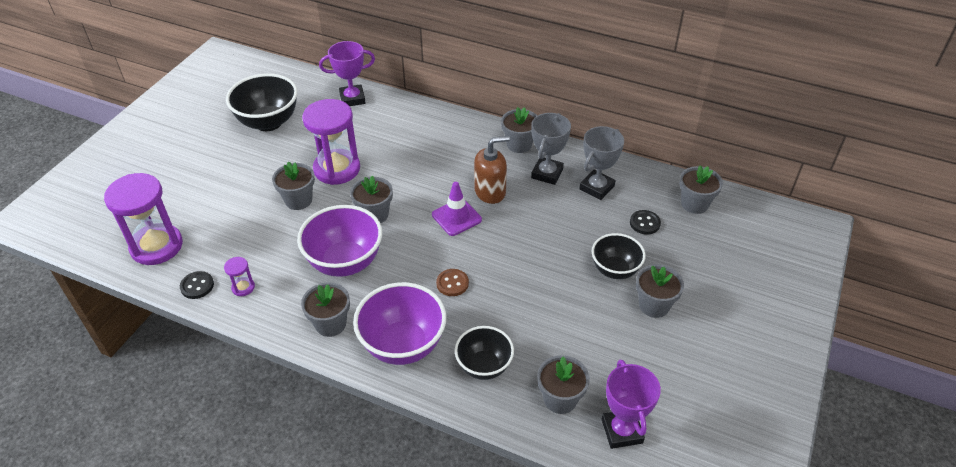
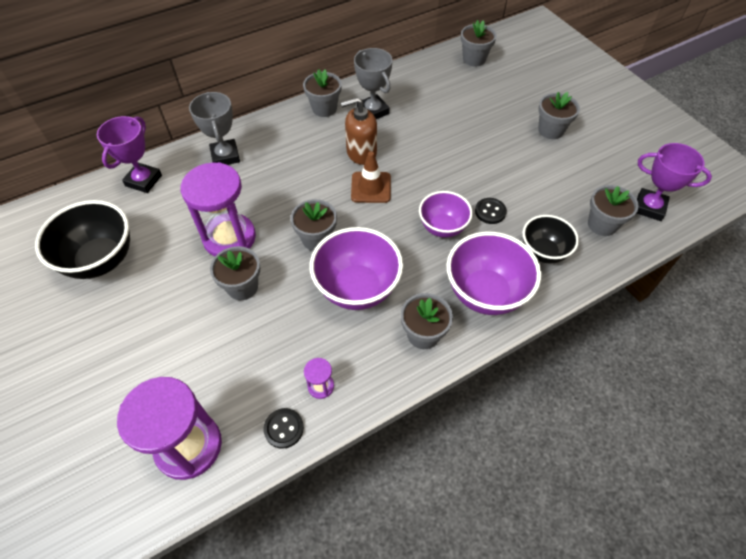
camera: 55 degrees left, 10 degrees up
purple traffic cone [432,182,482,236] -> brown traffic cone [351,152,391,203]
brown button [436,269,469,296] -> purple bowl [419,191,473,238]
brown soap dispenser [474,136,510,204] -> brown soap dispenser turned 120 degrees counterclockwise [340,97,377,165]
grey trophy [579,126,624,200] -> grey trophy moved to [189,92,240,165]
black bowl [592,233,646,279] -> none
black button [630,210,661,235] -> black button moved to [475,198,507,224]

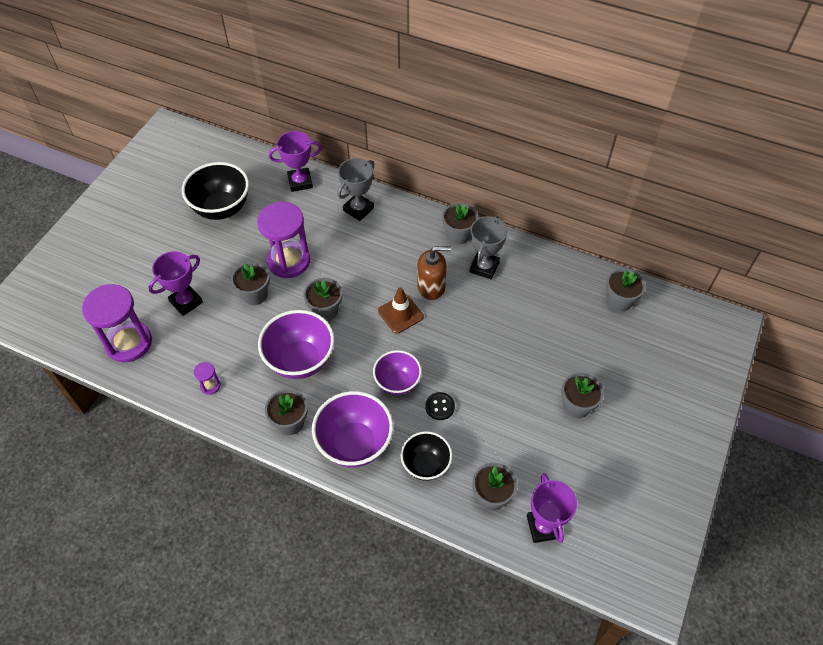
camera: 55 degrees right, 0 degrees up
black button [264,408,304,449] -> none
brown soap dispenser [340,97,377,165] -> brown soap dispenser turned 135 degrees clockwise [417,246,451,300]
none -> purple trophy [149,251,203,316]

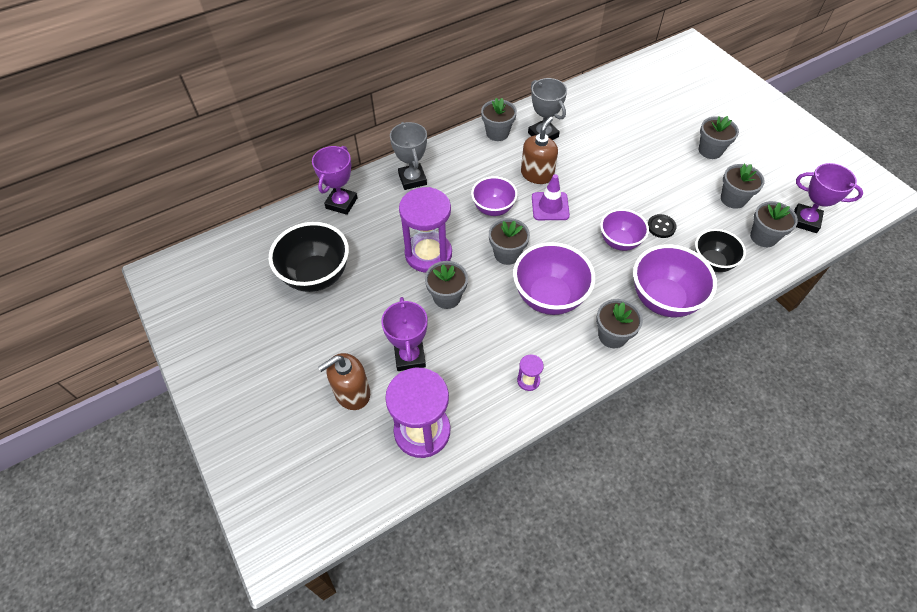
camera: 55 degrees left, 0 degrees up
brown traffic cone [378,287,424,334] -> purple traffic cone [532,174,570,220]
grey flower pot [606,268,646,312] -> grey flower pot moved to [721,164,765,209]
none -> brown soap dispenser [318,353,370,410]
none -> purple bowl [471,176,517,216]

